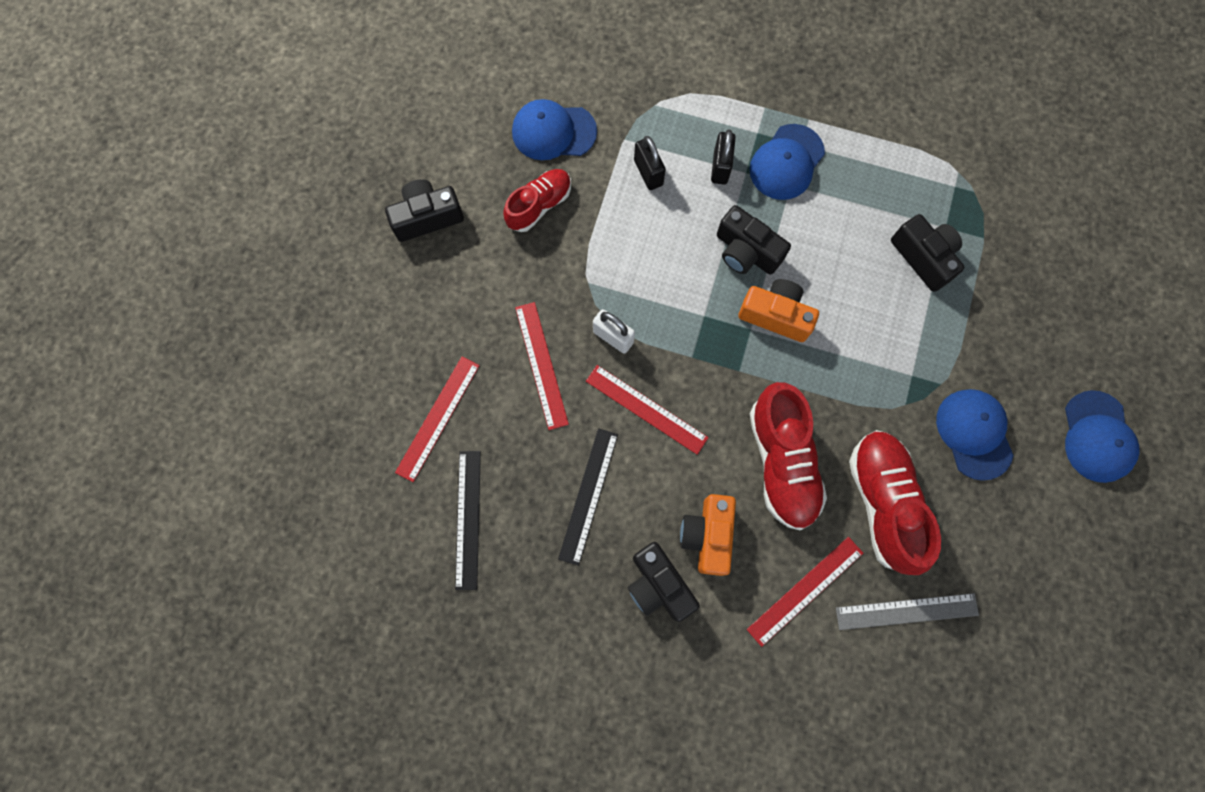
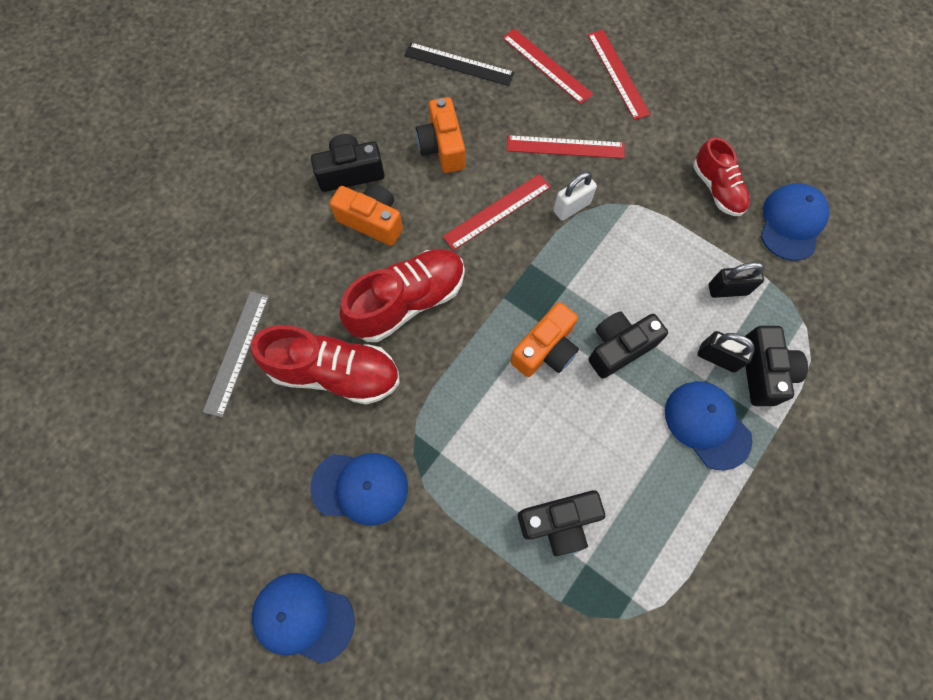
camera: 110 degrees right, 5 degrees down
black camera [385,179,464,242] -> black camera moved to [745,326,808,406]
black ruler [558,428,618,566] -> orange camera [416,97,465,173]
red ruler [747,537,863,647] -> red ruler moved to [588,30,650,120]
red shoe [750,382,827,530] -> red shoe turned 135 degrees clockwise [339,249,465,342]

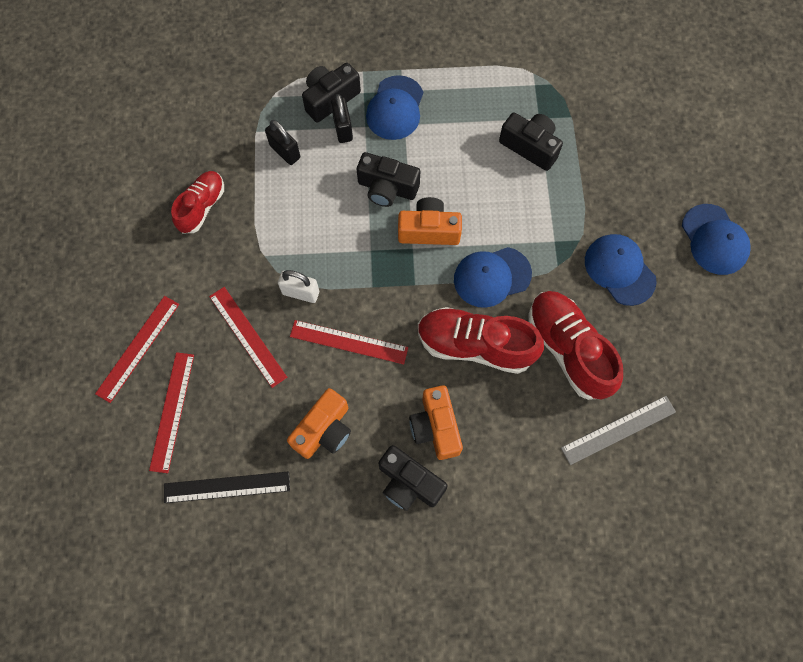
camera: 130 degrees left, 0 degrees up
black ruler [404,42,515,86] -> black ruler turned 75 degrees counterclockwise [164,471,290,503]
blue cap [761,183,830,261] -> blue cap moved to [454,247,532,308]

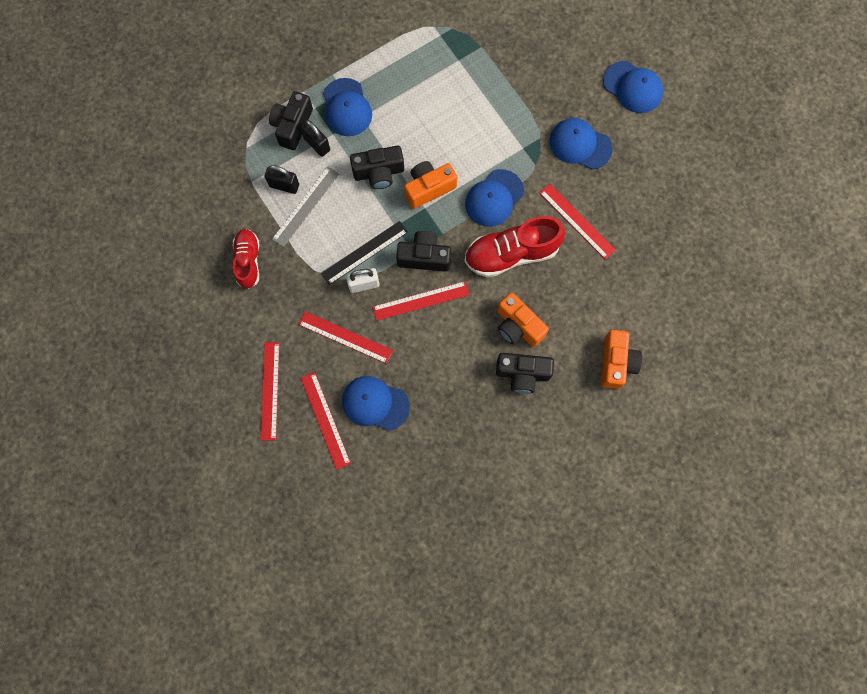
camera: 30 degrees left, 5 degrees up
black ruler [164,471,290,503] -> black ruler moved to [321,221,408,285]
orange camera [287,388,351,459] -> orange camera moved to [601,330,642,389]
black camera [499,113,563,171] -> black camera moved to [396,231,451,272]
red shoe [528,291,623,400] -> red ruler [539,184,615,259]
grey ruler [561,396,676,465] -> grey ruler moved to [272,166,339,247]
none -> blue cap [342,376,410,431]

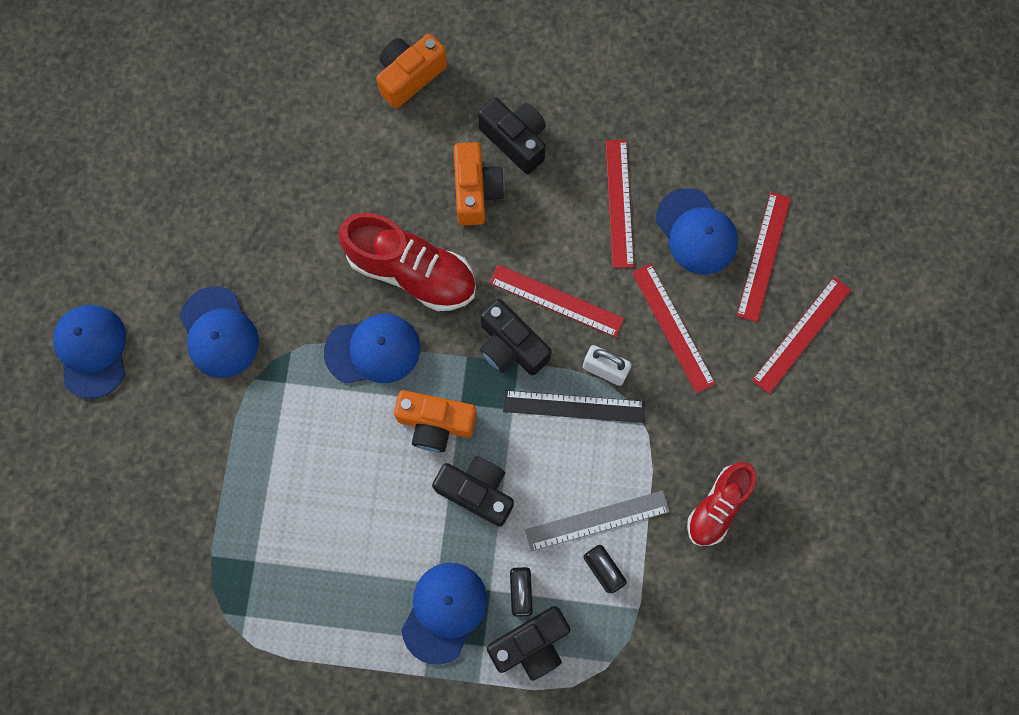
camera: 140 degrees left, 0 degrees up
red ruler [539,184,615,259] -> red ruler moved to [606,140,634,268]

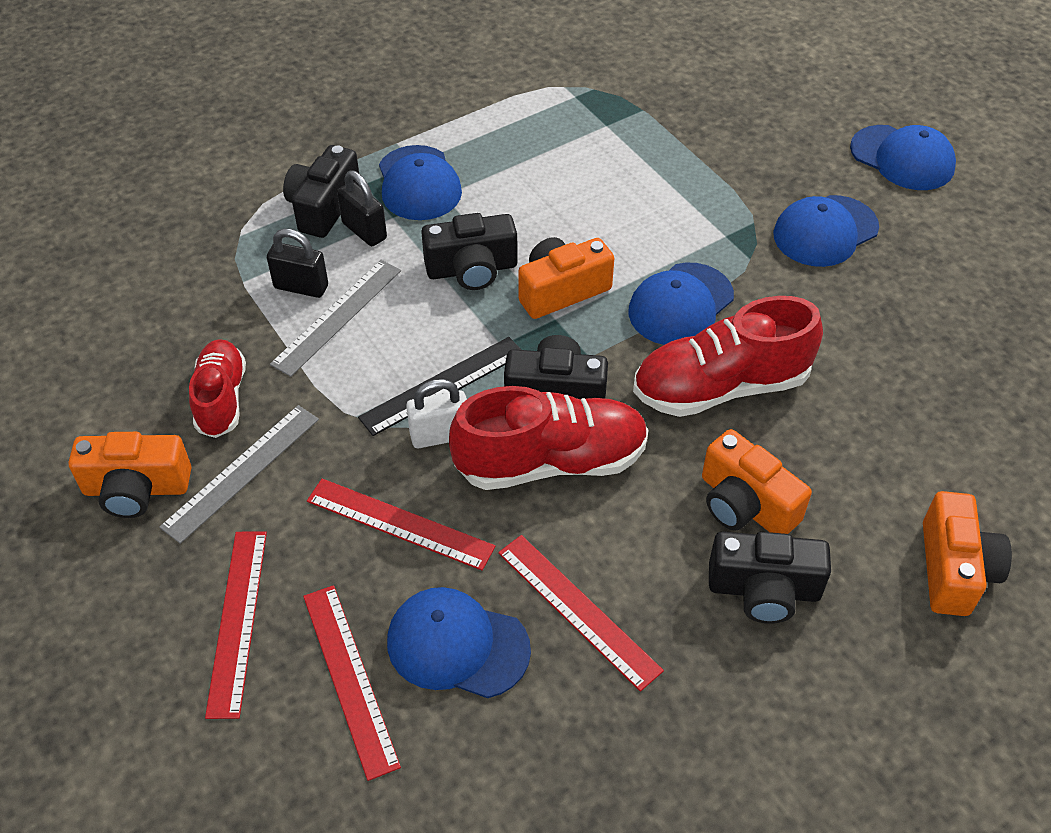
camera: 140 degrees right, 25 degrees down
blue cap [180,286,259,378] -> blue cap turned 60 degrees counterclockwise [773,195,879,267]
red ruler [490,265,624,337] -> red shoe [449,386,649,490]
none -> orange camera [69,432,191,518]
none -> grey ruler [159,405,319,544]

